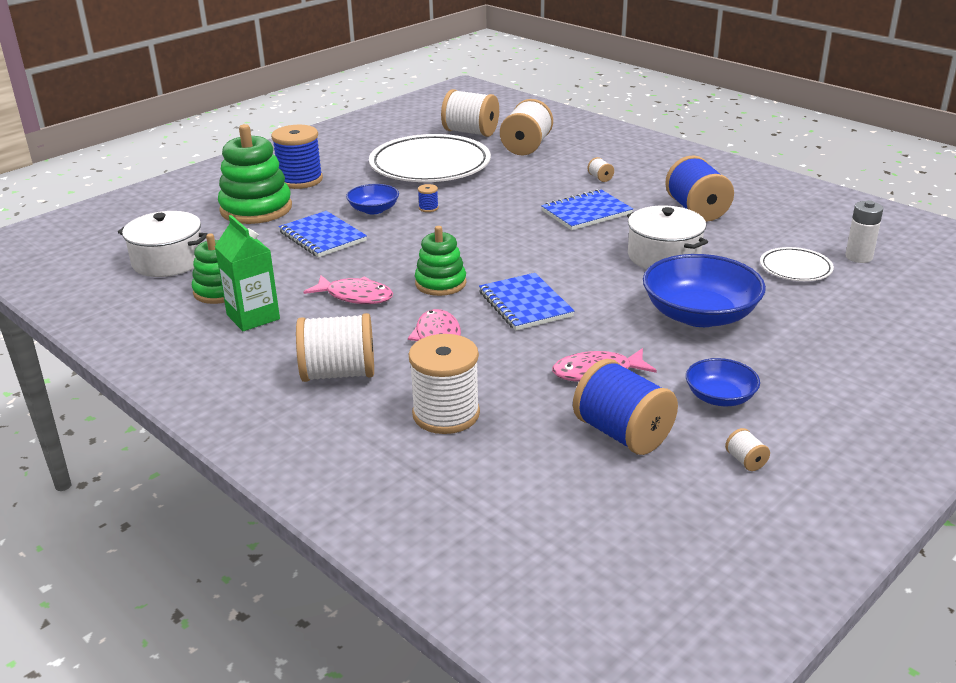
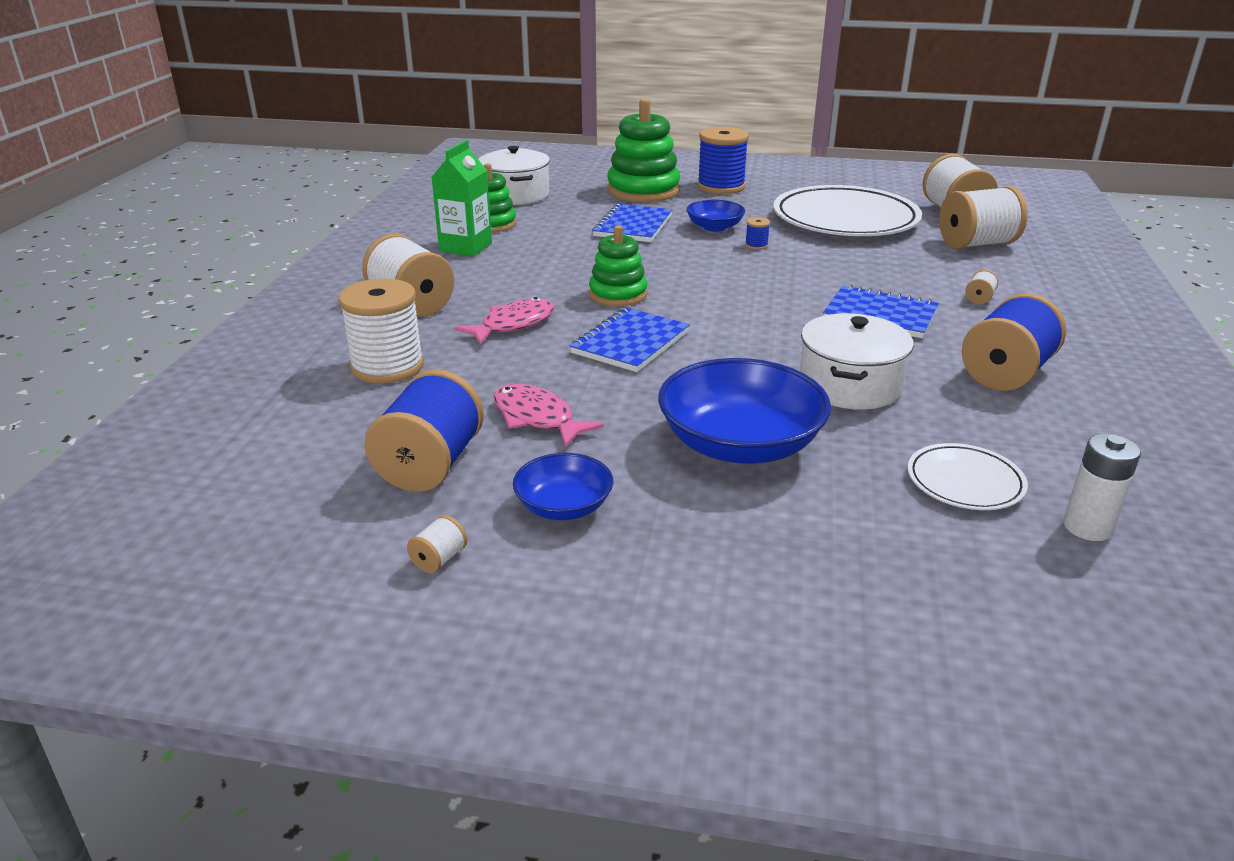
camera: 55 degrees right, 0 degrees up
pink fish [303,275,393,304] -> none

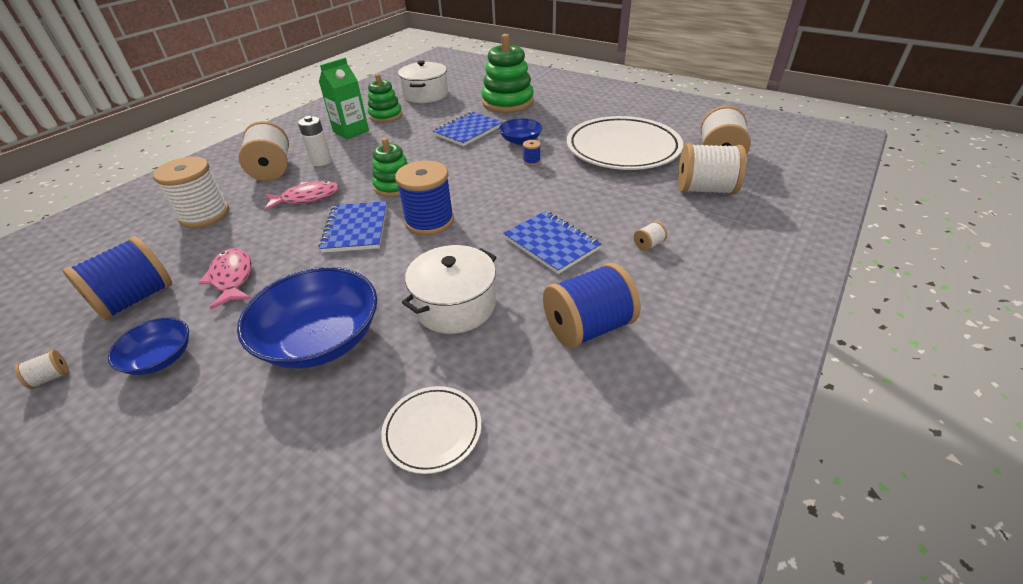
camera: 25 degrees right, 10 degrees up
blue notebook [570,307,690,372] -> blue notebook turned 60 degrees counterclockwise [319,201,387,253]
blue spool [697,127,749,194] -> blue spool moved to [395,161,454,235]
white battery [1063,433,1141,541] -> white battery moved to [298,116,332,166]

